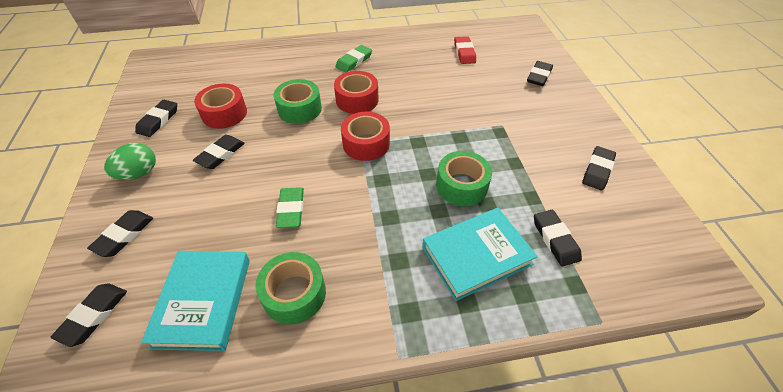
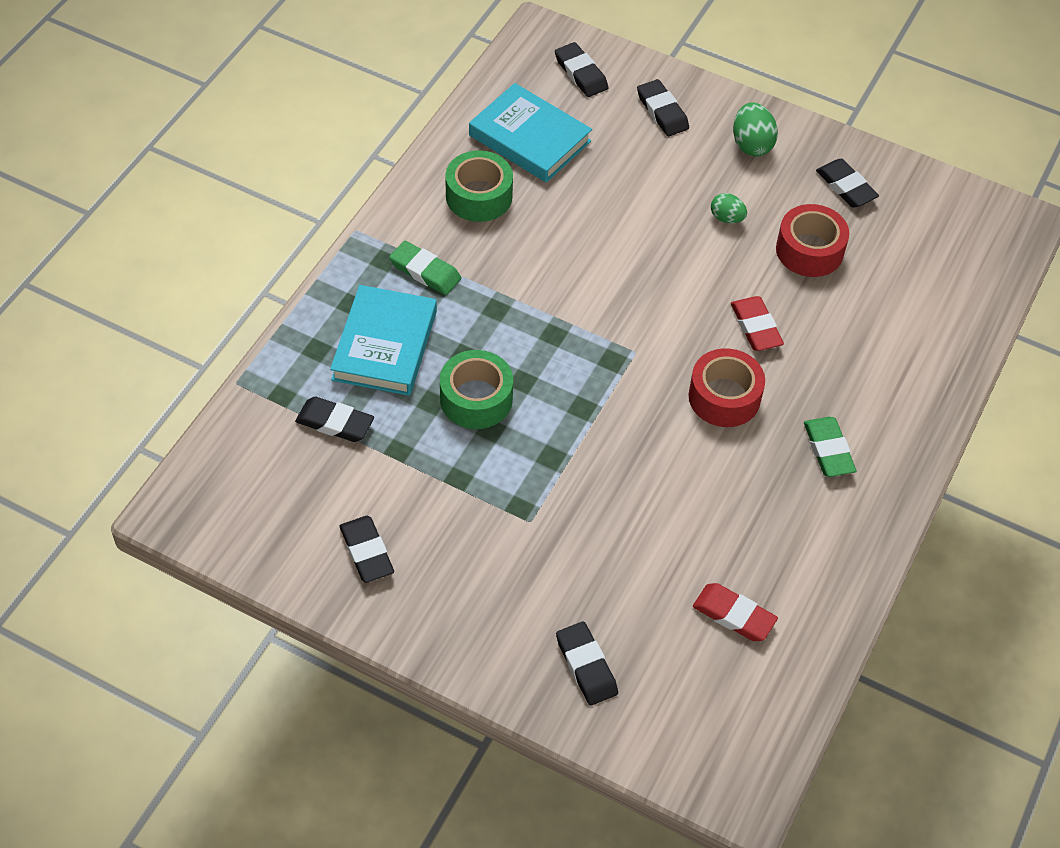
camera: 125 degrees right, 5 degrees up
black eraser [193,135,245,169] -> green egg [711,193,747,223]
green tape [274,79,322,124] -> red eraser [731,296,784,351]
green eraser [276,187,304,228] -> green eraser moved to [389,241,461,295]
red tape [341,112,390,161] -> none

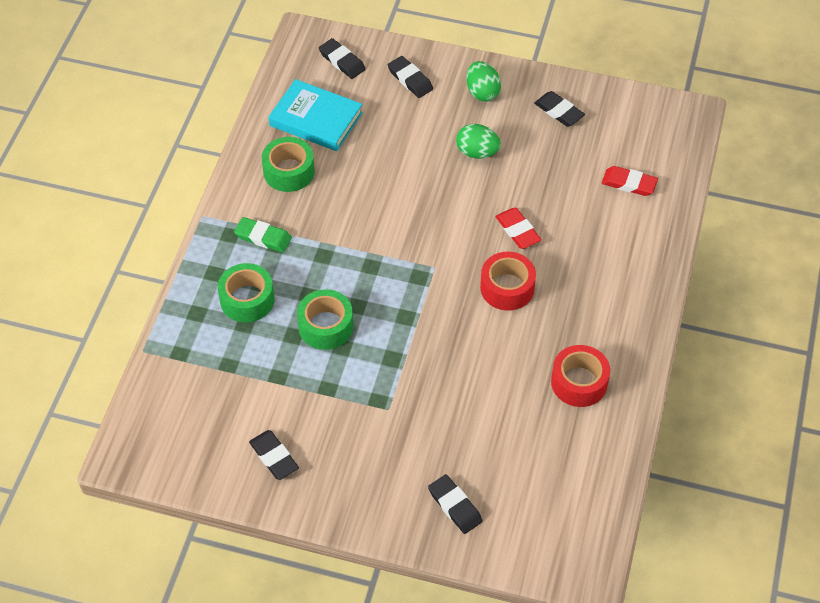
camera: 10 degrees left, 0 degrees up
black eraser [295,397,374,442] -> none
turquoise book [330,285,437,396] -> green tape [218,263,275,323]
red eraser [693,583,778,641] -> red eraser moved to [602,166,658,196]
green egg [711,193,747,223] -> green egg [456,124,501,159], size x1.57
red tape [776,204,849,277] -> red tape moved to [551,345,610,407]
green eraser [804,417,856,477] -> none

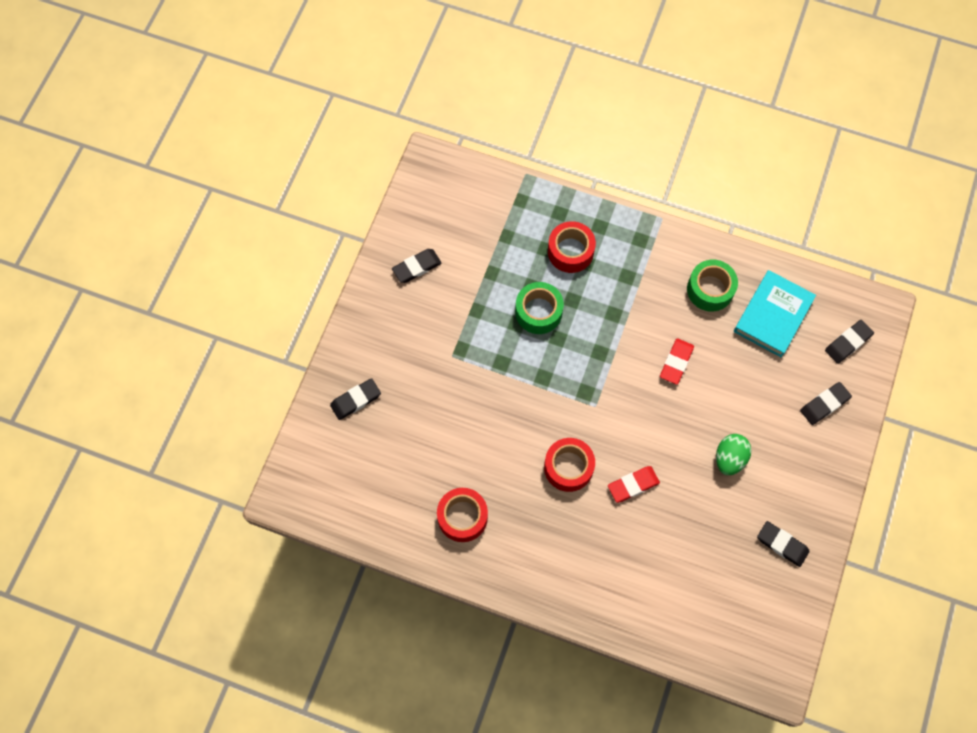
camera: 95 degrees right, 15 degrees up
green tape [218,263,275,323] -> red tape [548,221,596,273]
green eraser [234,217,292,252] -> none
green egg [467,61,501,102] -> none
black eraser [534,91,585,127] -> black eraser turned 75 degrees clockwise [757,521,810,567]
red eraser [602,166,658,196] -> red eraser moved to [660,338,694,385]

